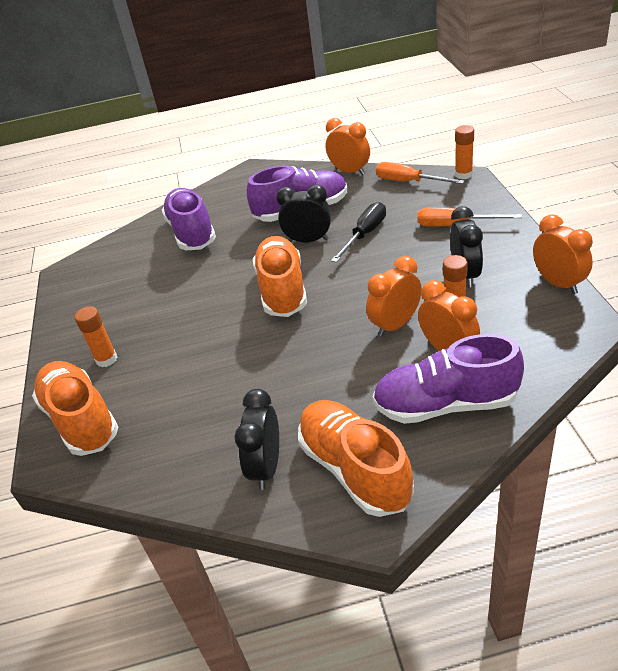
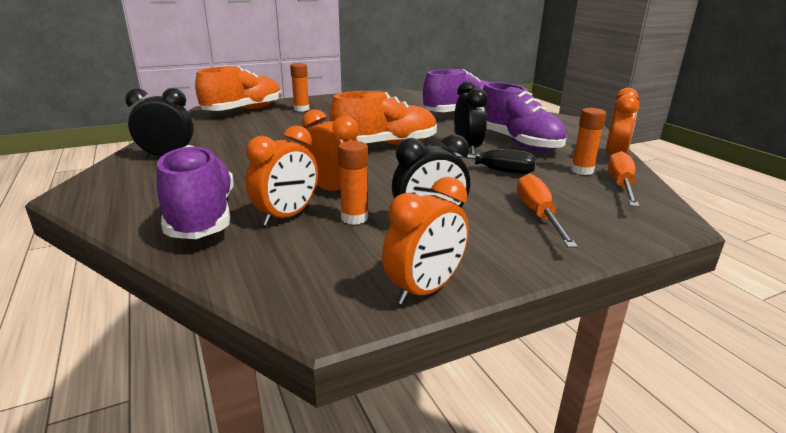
camera: 70 degrees right, 15 degrees down
orange shoe [298,400,414,517] -> none
orange glue stick [455,125,474,179] -> orange glue stick moved to [571,108,606,175]

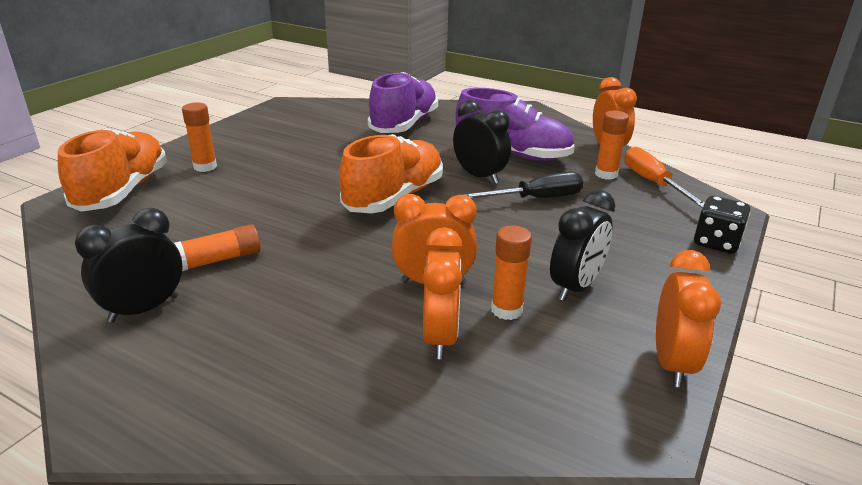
camera: 35 degrees left, 5 degrees up
purple shoe [157,145,234,239] -> none
orange screwdriver [517,173,578,248] -> none
none -> orange glue stick [174,224,261,271]
none -> black dice [694,196,750,254]

